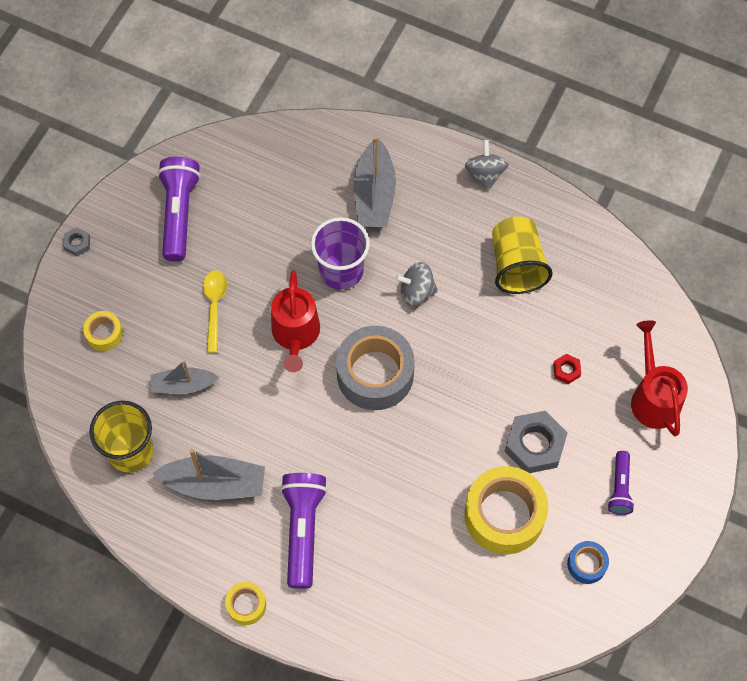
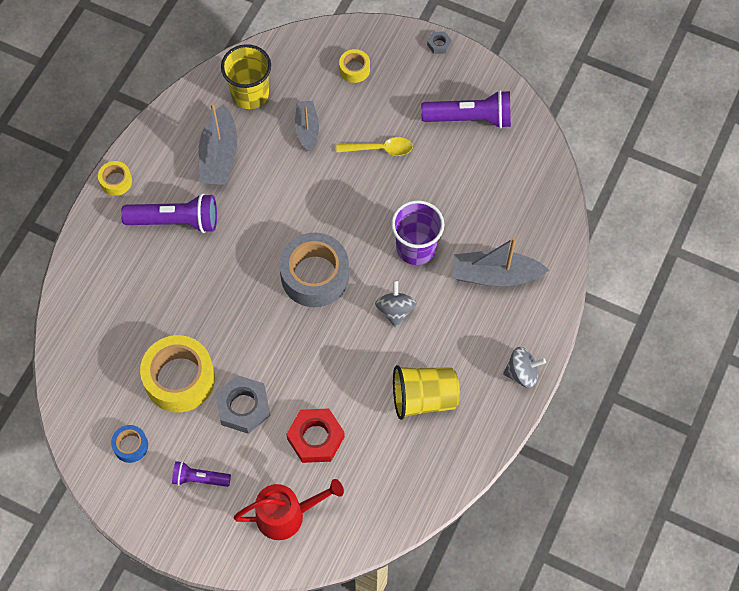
camera: 90 degrees right, 0 degrees up
red watering can [271,270,320,372] -> none
red nut [553,354,581,384] -> red nut [286,408,345,463], size x2.08

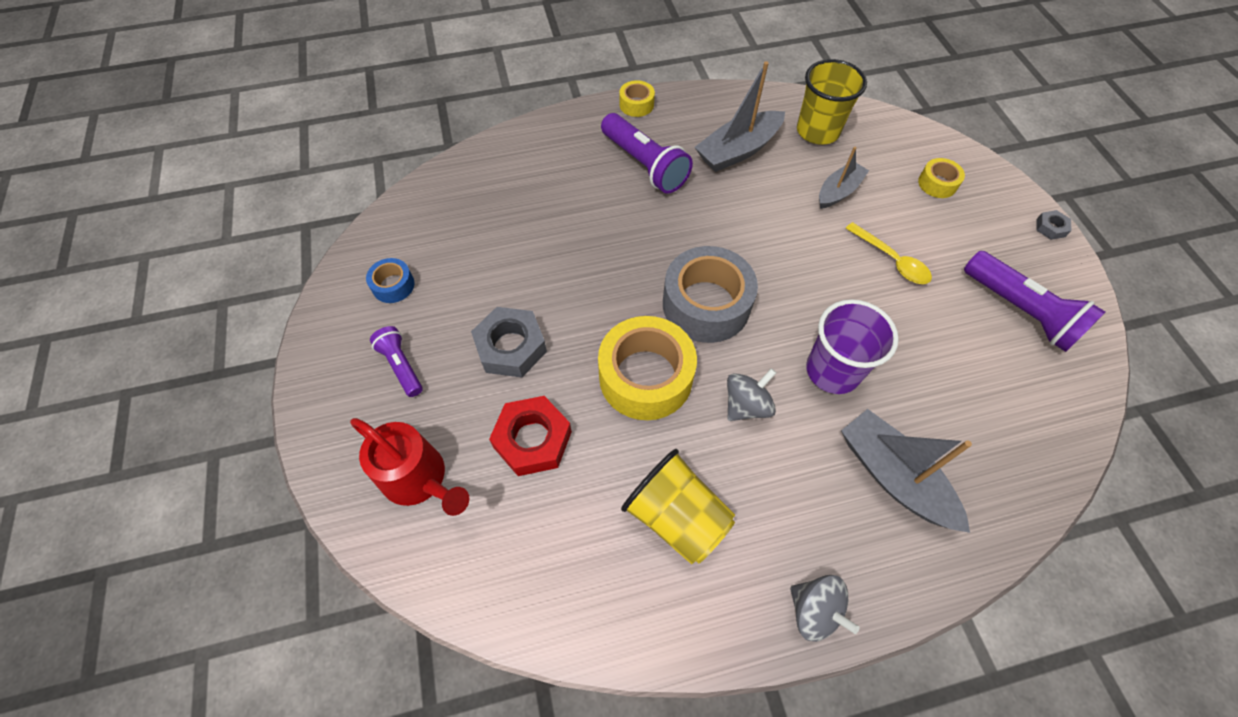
camera: 50 degrees right, 5 degrees down
yellow tape [140,335,215,412] -> yellow tape moved to [598,316,697,420]

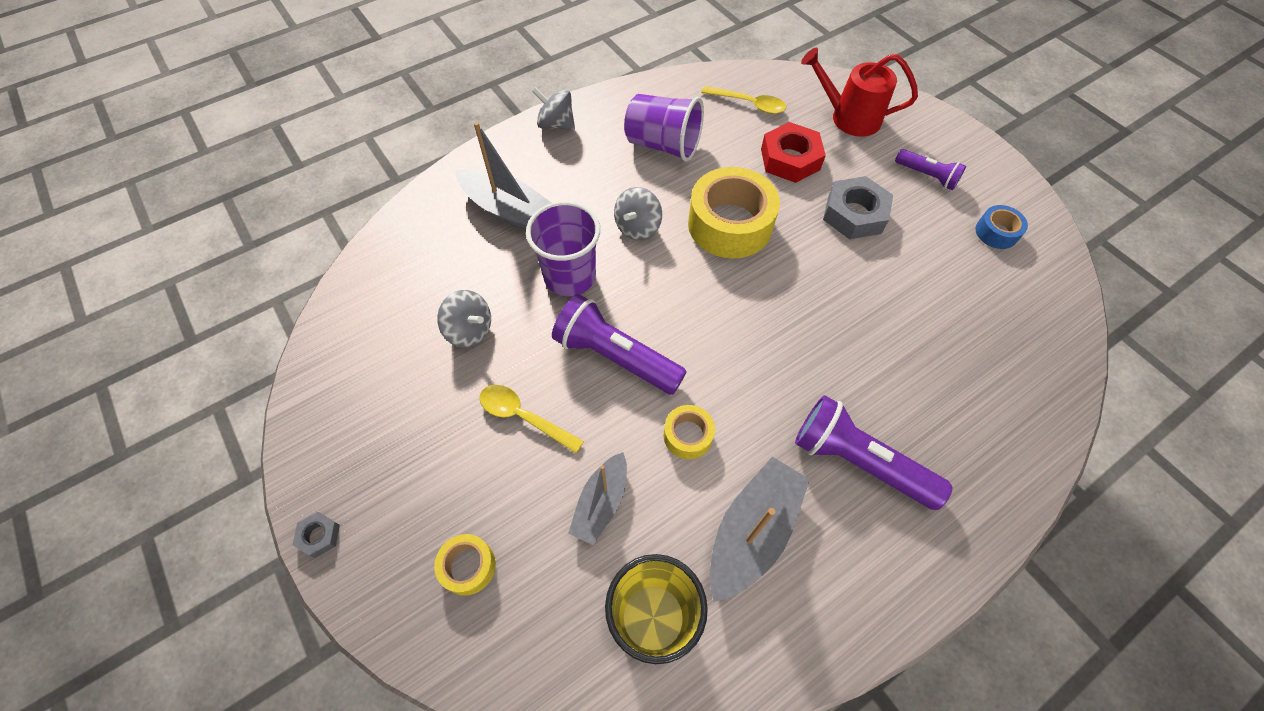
camera: 160 degrees right, 0 degrees up
yellow tape [620,80,655,117] -> yellow tape moved to [664,405,715,459]
yellow cup [621,449,735,564] -> purple cup [624,94,704,162]
grey tape [663,246,758,343] -> none
purple flashlight [964,251,1105,352] -> purple flashlight moved to [552,294,687,395]
none -> grey spinning top [437,290,491,348]
none -> yellow spoon [701,86,786,114]

